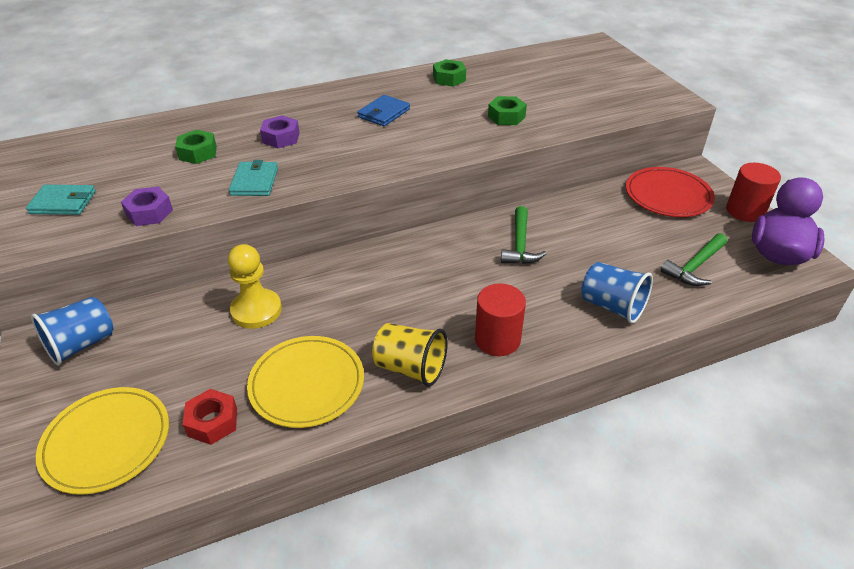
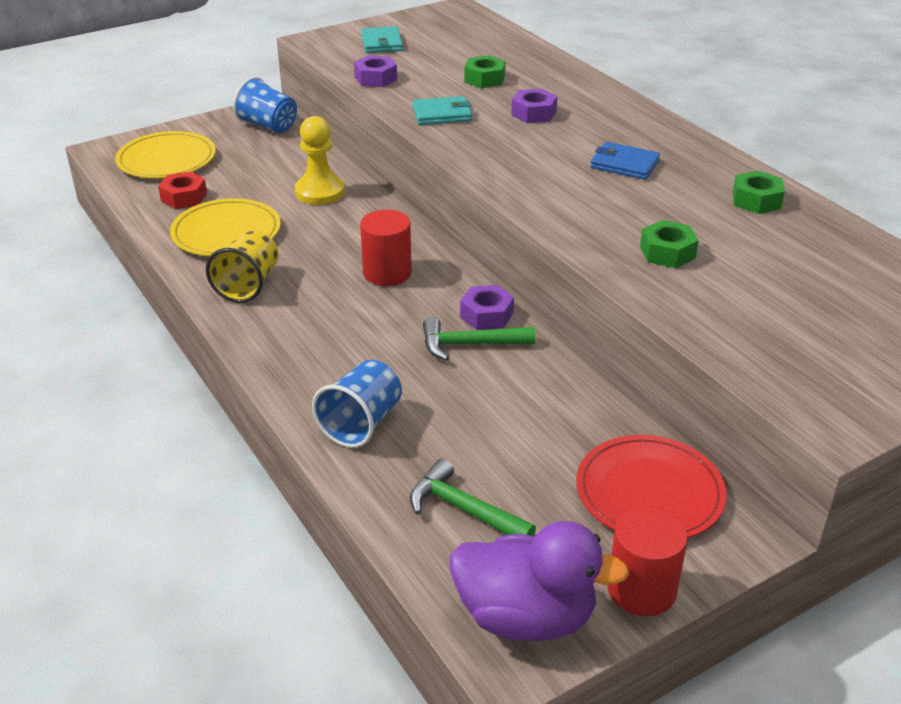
camera: 80 degrees right, 5 degrees down
red cylinder [475,284,526,356] -> red cylinder moved to [360,210,412,286]
none -> purple nut [460,285,514,330]

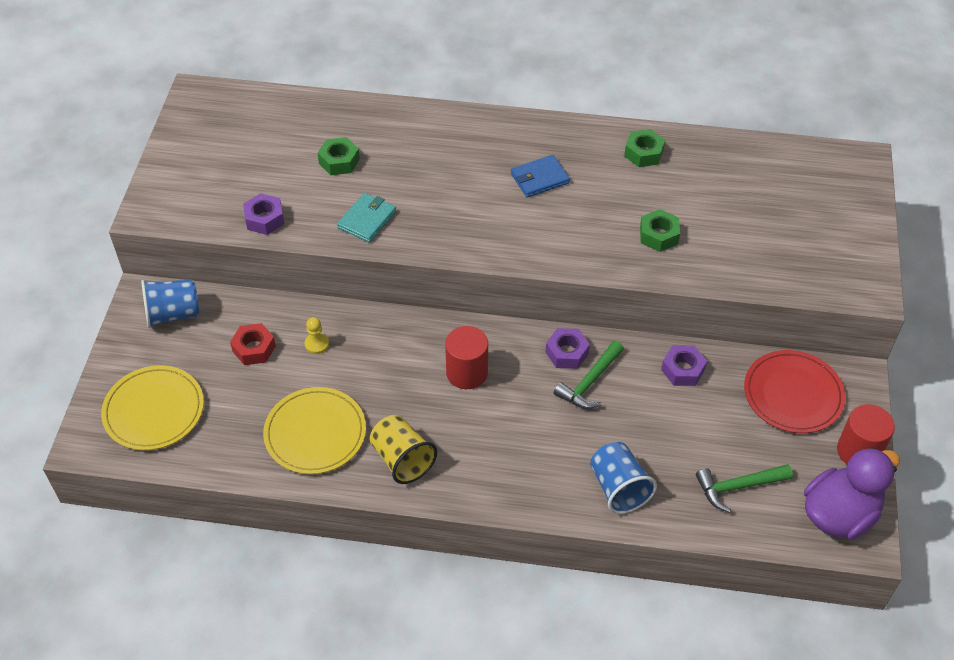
camera: 50 degrees left, 15 degrees up
red nut [158,172,207,209] -> red nut moved to [230,323,276,365]
yellow pawn [295,116,345,205] -> yellow pawn [305,317,329,354], size x0.52
turquoise wallet [361,26,403,53] -> none
purple nut [511,89,557,123] -> purple nut moved to [661,345,707,386]

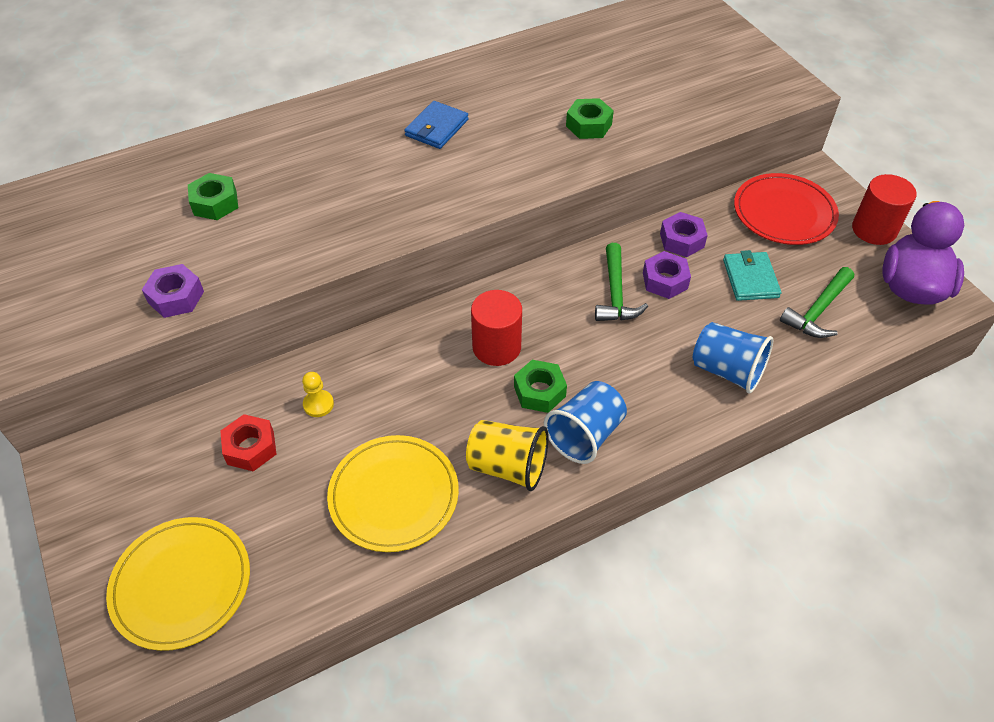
camera: 35 degrees left, 0 degrees up
blue cup [141,279,199,328] -> blue cup moved to [544,381,627,464]
turquoise wallet [337,193,396,243] -> turquoise wallet moved to [723,250,781,301]
purple nut [546,328,590,369] -> purple nut moved to [643,251,691,299]
green nut [624,129,665,167] -> green nut moved to [514,360,567,413]

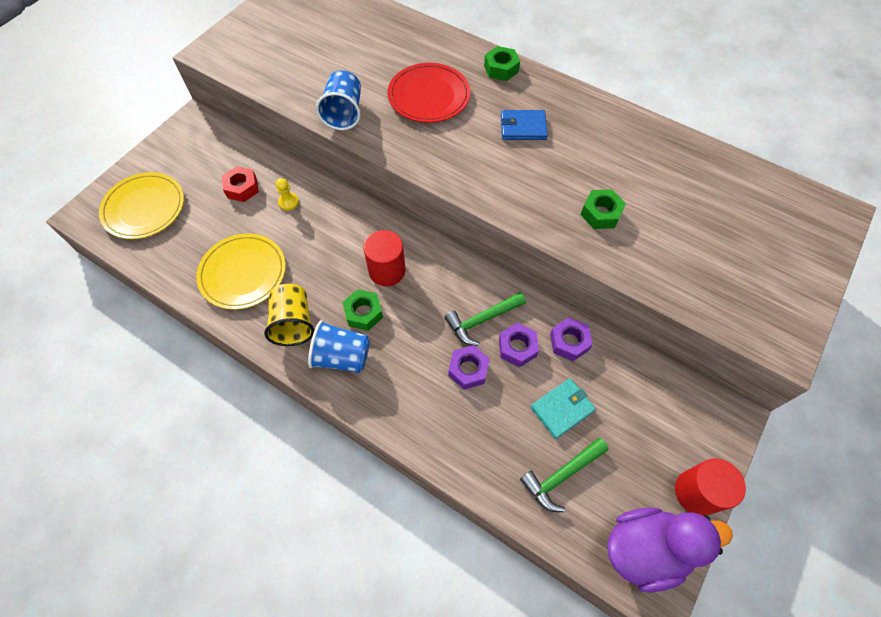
camera: 60 degrees right, 10 degrees up
purple nut [142,264,204,318] -> purple nut moved to [448,345,490,390]
green nut [188,173,238,220] -> green nut moved to [484,46,520,81]
blue cup [693,322,774,394] -> blue cup moved to [316,70,361,130]
red plate [734,173,839,245] -> red plate moved to [388,63,470,123]
green hammer [780,267,854,338] -> green hammer turned 45 degrees counterclockwise [520,438,608,512]

